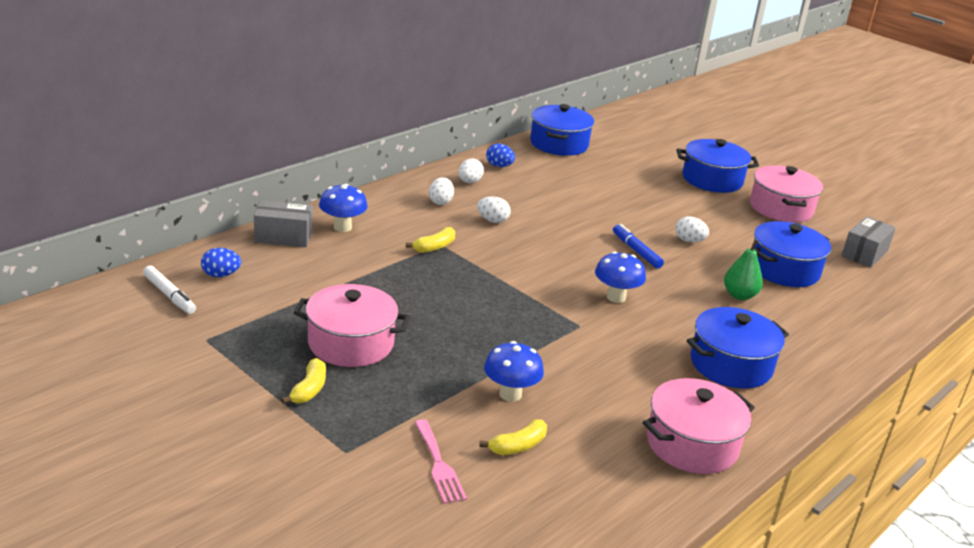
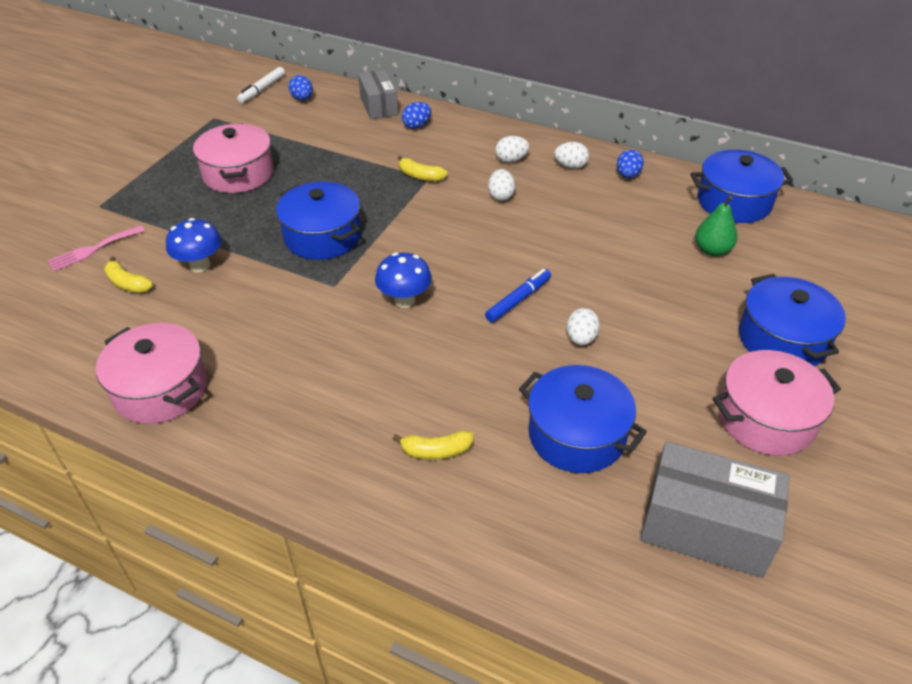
camera: 75 degrees right, 15 degrees up
yellow banana [281,358,326,404] -> yellow banana moved to [393,430,474,460]
blue mushroom [319,184,368,232] -> blue egg [402,102,431,129]
blue pot [687,307,789,389] -> blue pot moved to [276,181,361,260]
green pear [724,239,763,300] -> green pear moved to [695,196,737,256]
grey box [841,217,896,268] -> grey box [640,441,790,578], size x1.57

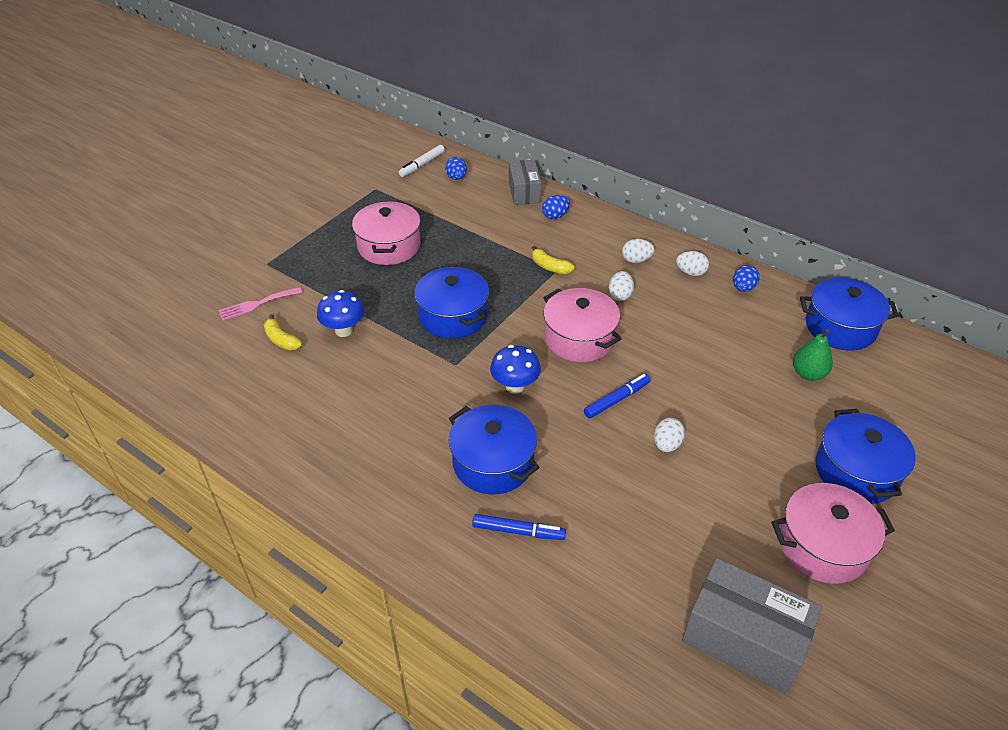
camera: 10 degrees right, 0 degrees up
pink pot [96,323,207,424] -> pink pot moved to [543,288,621,362]
yellow banana [393,430,474,460] -> blue marker [472,514,566,540]
blue pot [519,365,647,473] -> blue pot moved to [449,405,540,495]

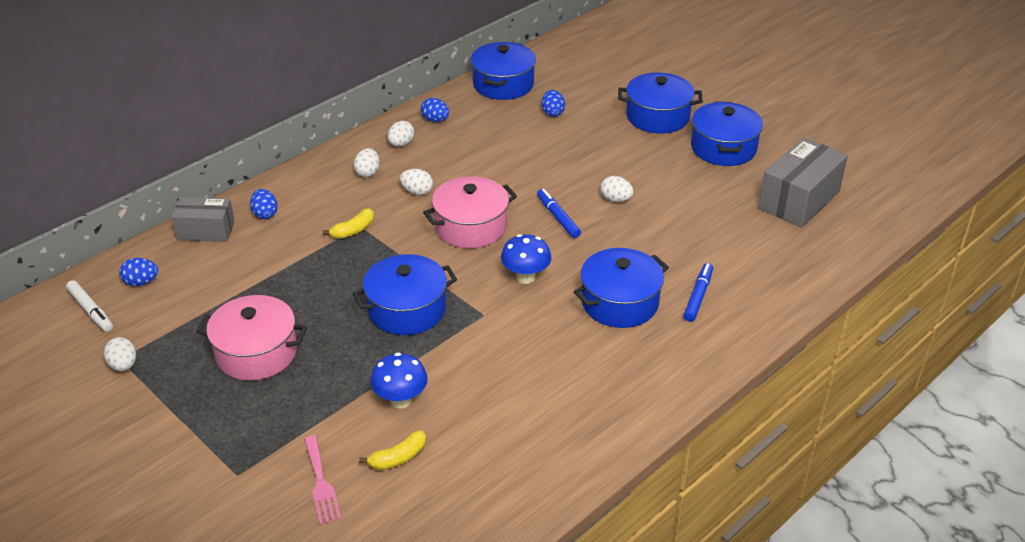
camera: 80 degrees left, 5 degrees down
pink pot [771,483,895,584] -> blue pot [691,101,763,166]
green pear [793,329,833,381] -> blue egg [542,90,565,117]
none -> white egg [104,337,136,371]

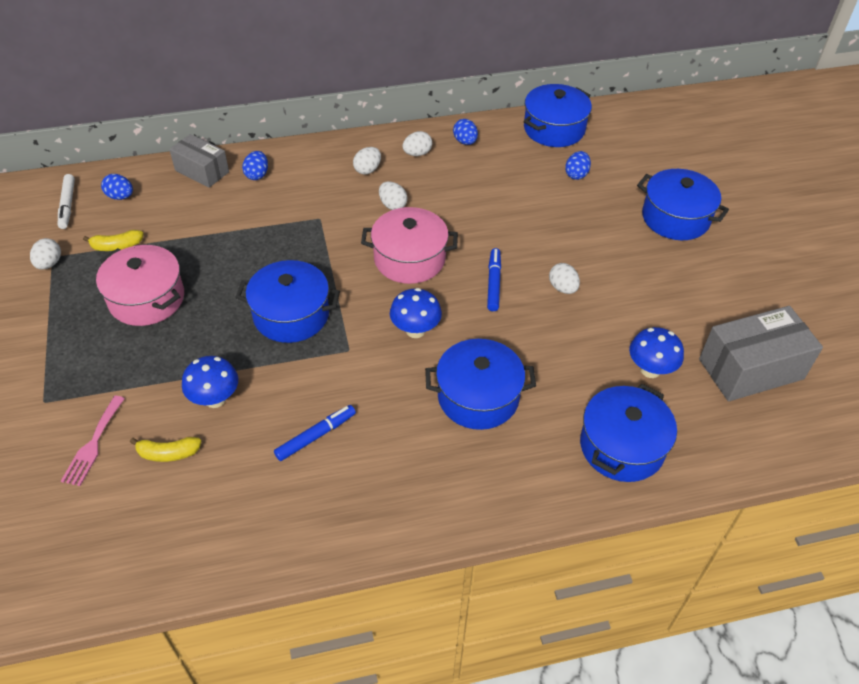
camera: 30 degrees right, 10 degrees up
yellow banana [323,208,374,239] -> yellow banana moved to [83,230,143,251]
blue marker [684,263,713,322] -> blue marker moved to [274,405,356,461]
blue pot [691,101,763,166] -> blue pot moved to [580,384,677,482]
none -> blue mushroom [629,327,684,378]

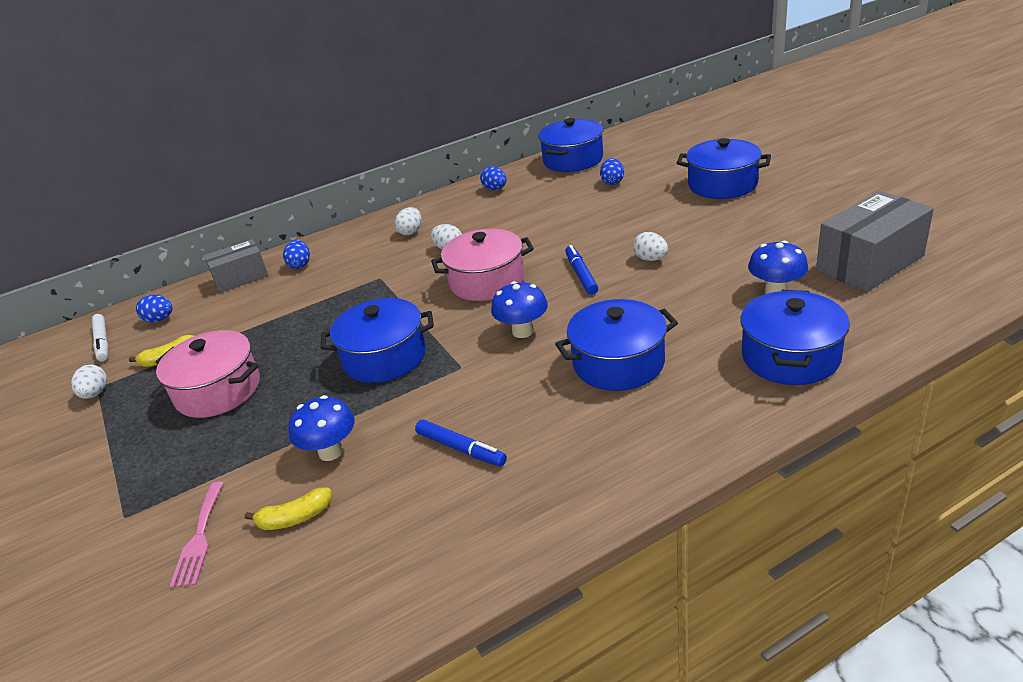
camera: 10 degrees left, 15 degrees down
grey box [169,134,229,188] -> grey box turned 45 degrees counterclockwise [204,239,268,293]
blue marker [274,405,356,461] -> blue marker turned 90 degrees clockwise [415,419,507,466]
white egg [403,131,432,156] -> none

